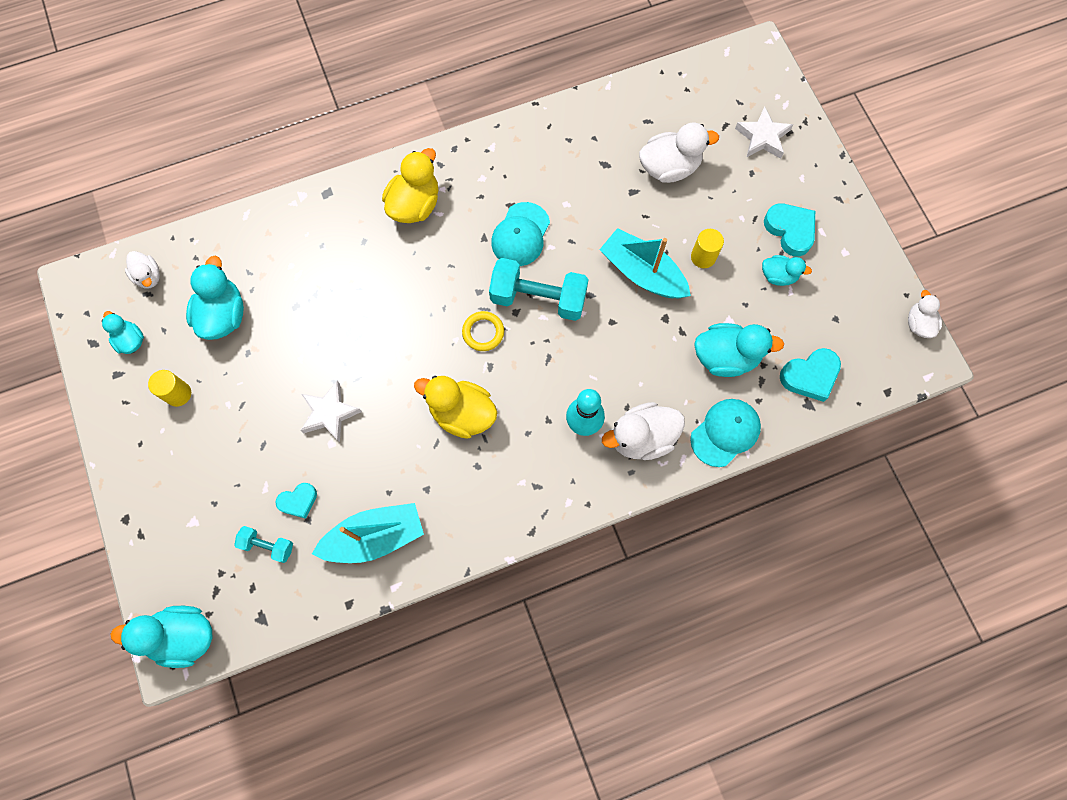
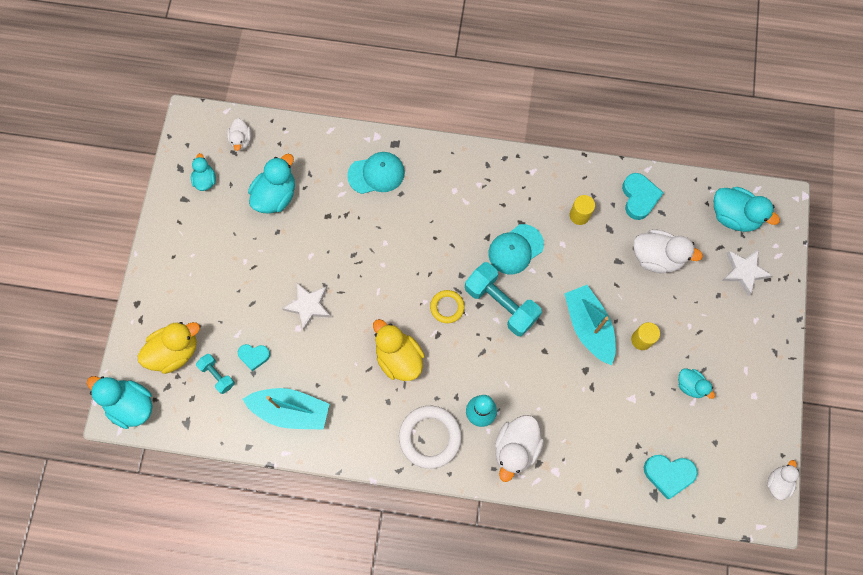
camera: 30 degrees right, 0 degrees up
yellow cylinder [148,370,191,407] -> yellow cylinder moved to [570,195,595,225]
yellow duck [382,148,438,223] -> yellow duck moved to [138,322,200,374]
white duck [602,402,685,460] -> white duck turned 75 degrees counterclockwise [495,415,544,482]
turquoise cap [690,399,761,467] -> turquoise cap moved to [347,152,405,194]
turquoise duck [694,323,784,377] -> turquoise duck moved to [714,187,780,232]
turquoise heart [764,204,815,257] -> turquoise heart moved to [622,173,664,220]
none -> white ring [399,406,462,469]

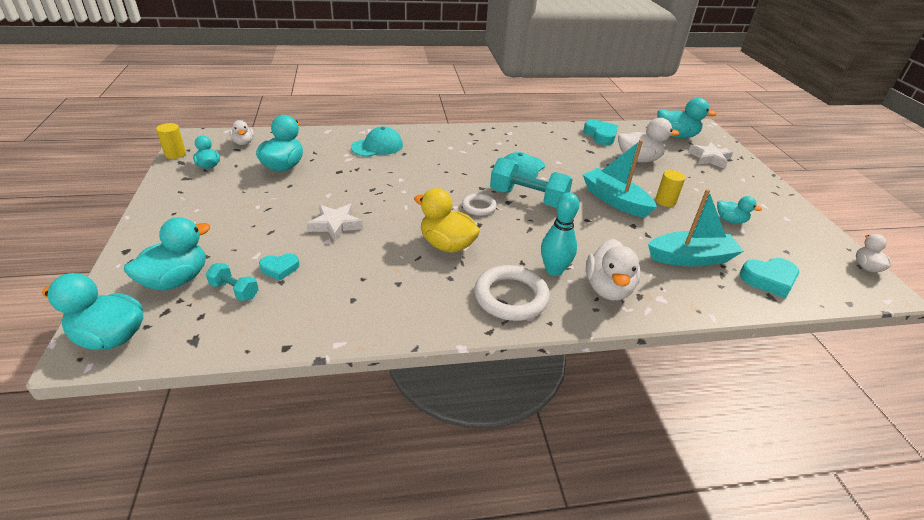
camera: 20 degrees left, 35 degrees down
yellow duck [138,322,200,374] -> turquoise duck [124,217,211,291]
turquoise boat [243,388,329,430] -> turquoise boat moved to [648,189,744,266]
yellow ring [430,290,465,323] -> white ring [462,193,497,216]
yellow cylinder [570,195,595,225] -> yellow cylinder moved to [156,123,186,159]

